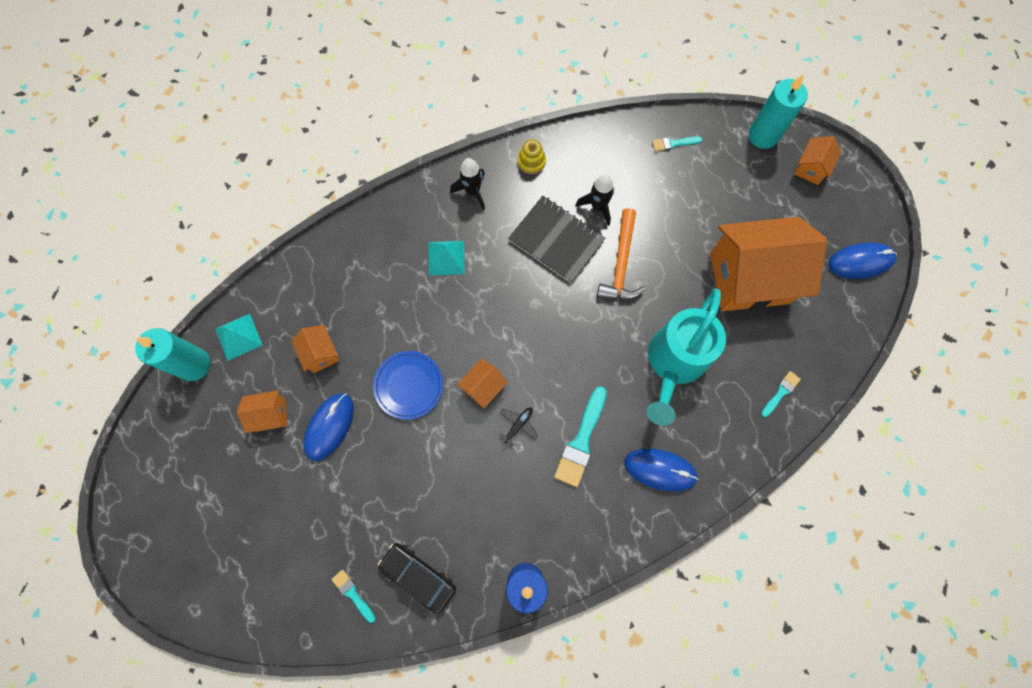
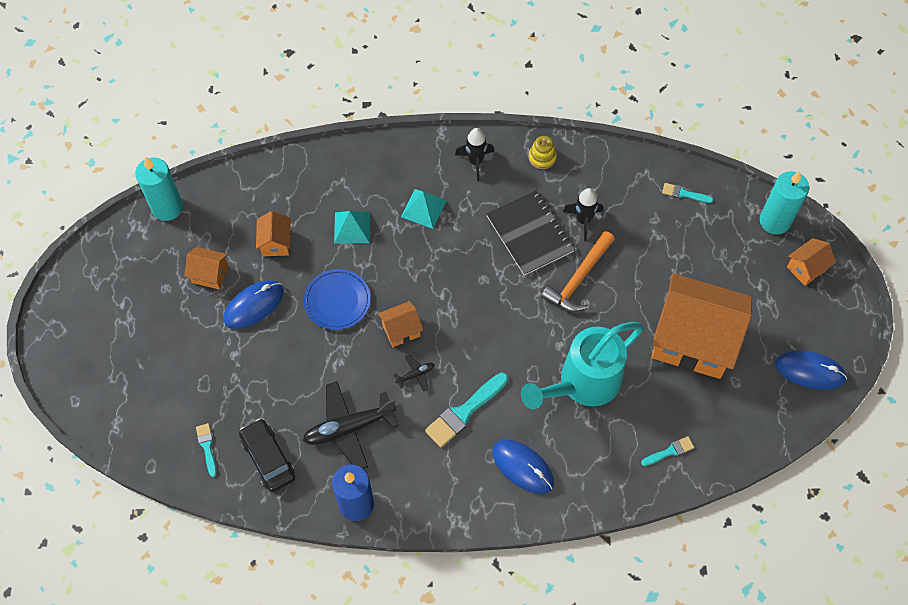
camera: 25 degrees right, 10 degrees down
turquoise pyramid [215,314,262,361] -> turquoise pyramid moved to [334,211,370,244]
none -> black plane [303,381,399,469]

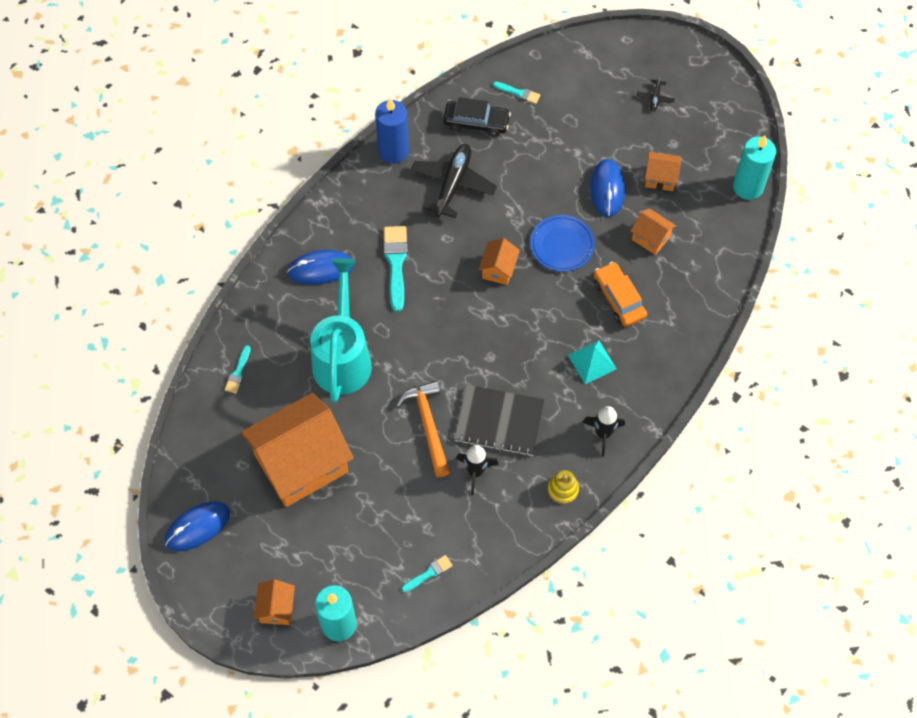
camera: 130 degrees right, 0 degrees up
orange house [185,247,228,290] -> orange house turned 45 degrees clockwise [645,152,681,191]
turquoise pyramid [334,211,370,244] -> orange car [594,262,647,327]
black plane [394,354,435,392] -> black plane moved to [637,75,675,112]

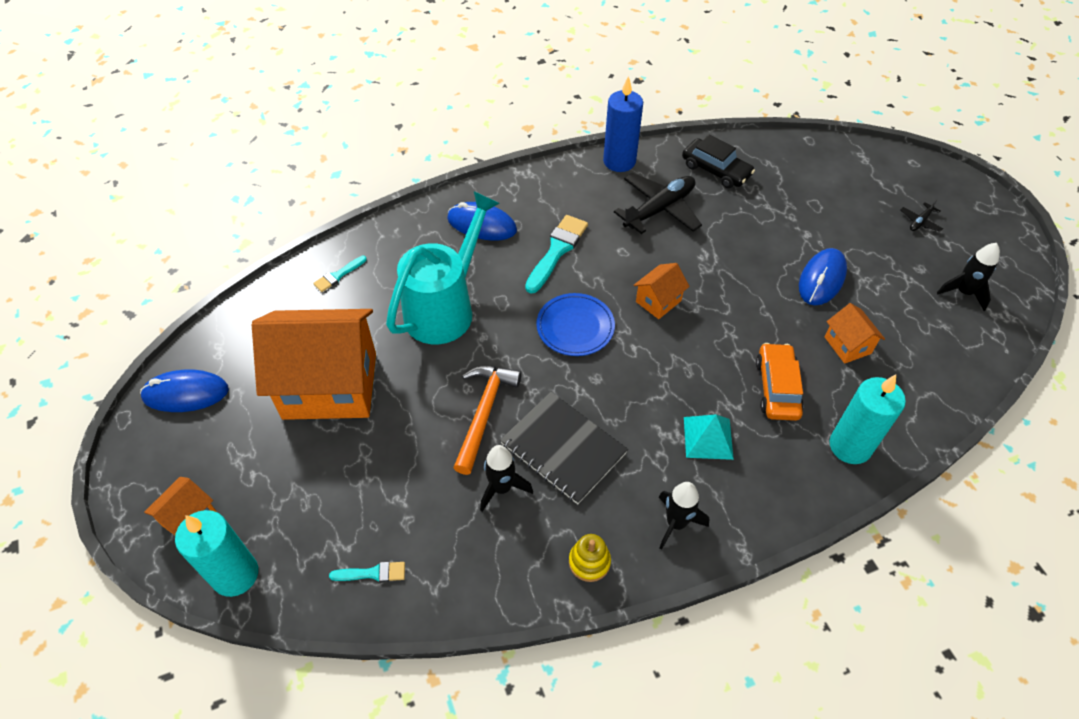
camera: 30 degrees right, 10 degrees down
turquoise brush [493,82,540,104] -> none
blue plate [530,215,595,272] -> blue plate moved to [536,293,615,356]
orange house [645,152,681,191] -> none
turquoise candle [733,135,776,200] -> turquoise candle moved to [829,374,906,464]
none -> black rocket [937,243,1000,311]

